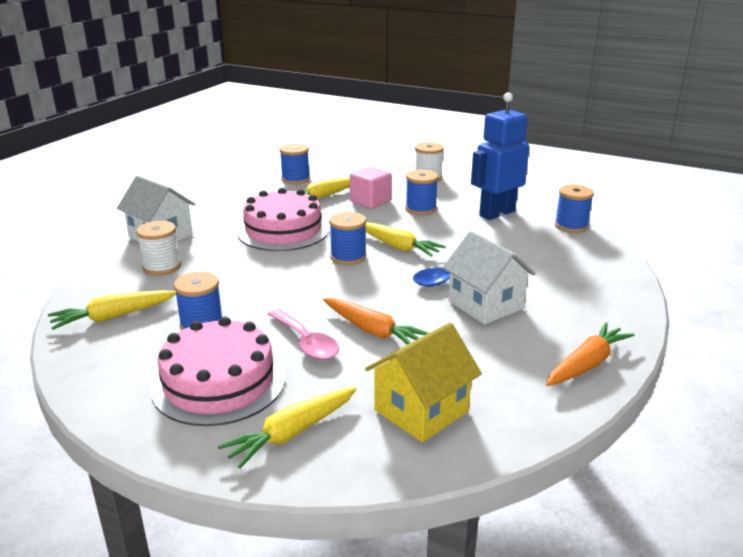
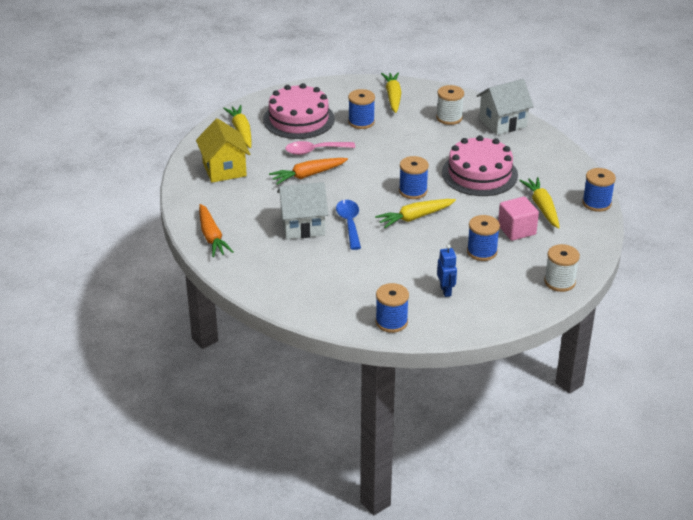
camera: 115 degrees right, 10 degrees up
blue robot [471,92,529,220] -> blue robot [437,244,457,297], size x0.49

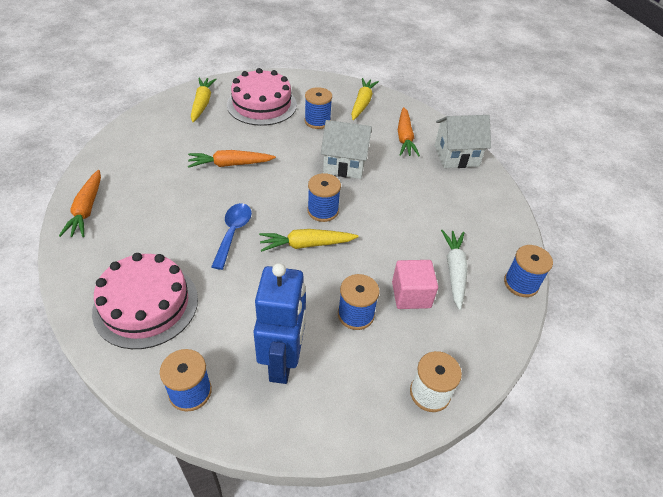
camera: 15 degrees right, 10 degrees up
yellow house [196,118,251,183] -> none
white house [277,182,328,239] -> white house moved to [321,120,372,179]
pink spoon [285,141,355,155] -> none
white spool [436,85,464,125] -> orange carrot [398,107,420,156]
blue robot [437,244,457,297] -> blue robot [253,263,306,384], size x2.05
pink cake [442,135,518,196] -> pink cake moved to [92,253,198,349]
yellow carrot [519,177,560,229] -> white carrot [441,230,468,310]

